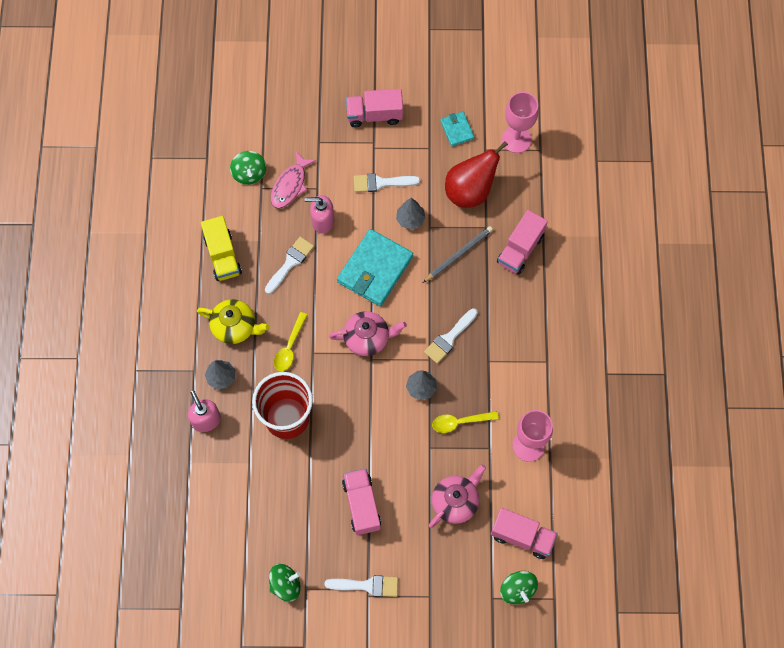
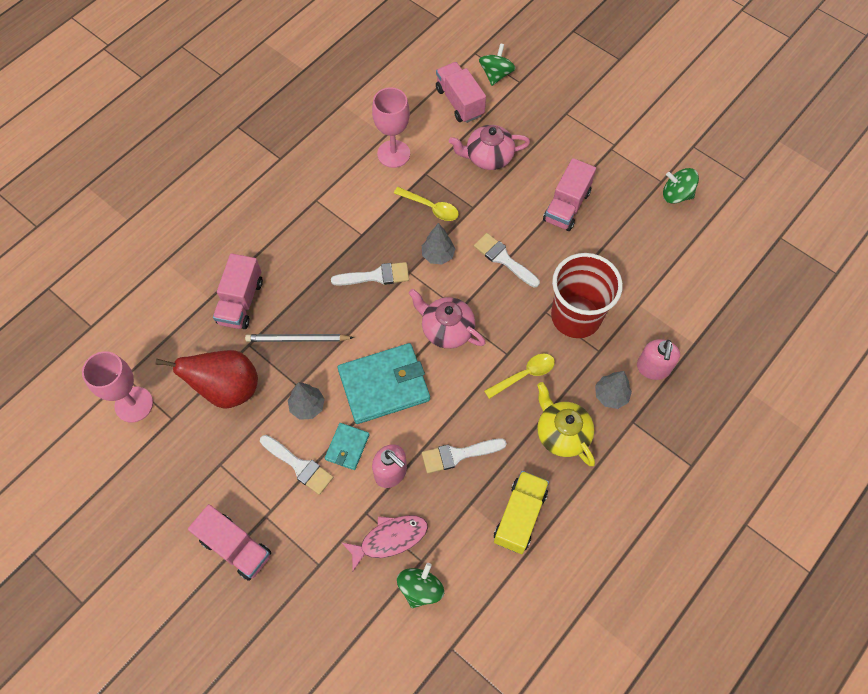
camera: 140 degrees left, 5 degrees down
white brush [324,575,398,597] -> white brush moved to [474,233,540,287]
turquoise wallet [440,112,474,147] -> turquoise wallet moved to [325,423,370,470]
pink truck [497,210,548,275] -> pink truck turned 120 degrees clockwise [213,253,263,329]

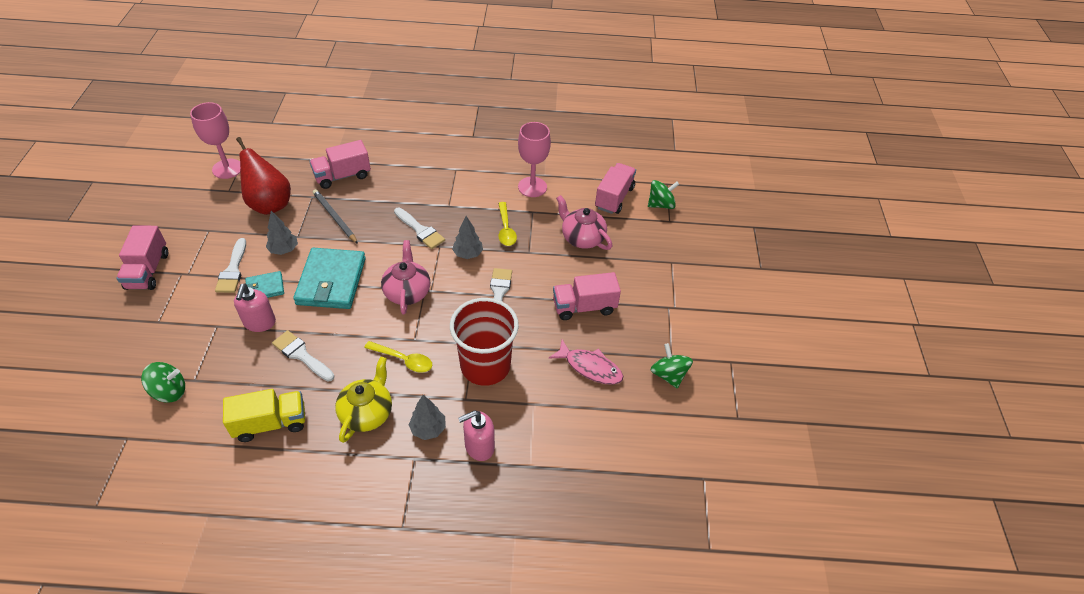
camera: 50 degrees right, 15 degrees down
turquoise wallet [338,343,430,424] -> turquoise wallet turned 60 degrees clockwise [293,248,366,309]
pink fish [341,515,428,571] -> pink fish moved to [549,340,623,385]

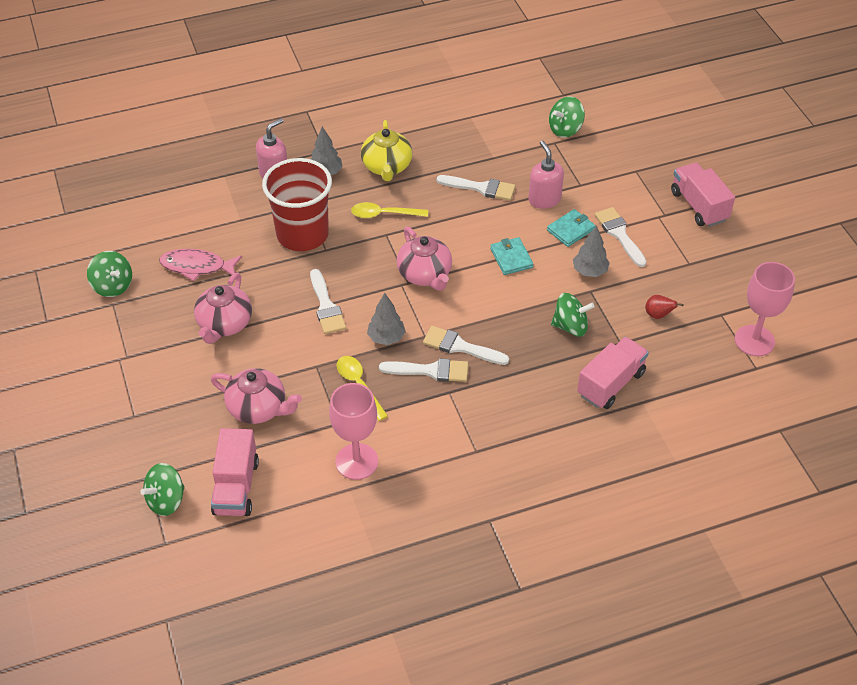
camera: 160 degrees right, 0 degrees up
yellow truck [223,389,305,442] -> none
red pear [236,137,291,215] -> red pear [645,295,684,319], size x0.41
turquoise wallet [293,248,366,309] -> turquoise wallet [490,237,534,275], size x0.50
grey pencil [313,189,358,244] -> green spinning top [551,293,595,337]
pink truck [553,272,621,320] -> pink teapot [194,272,252,344]
none -> white brush [379,359,468,382]

